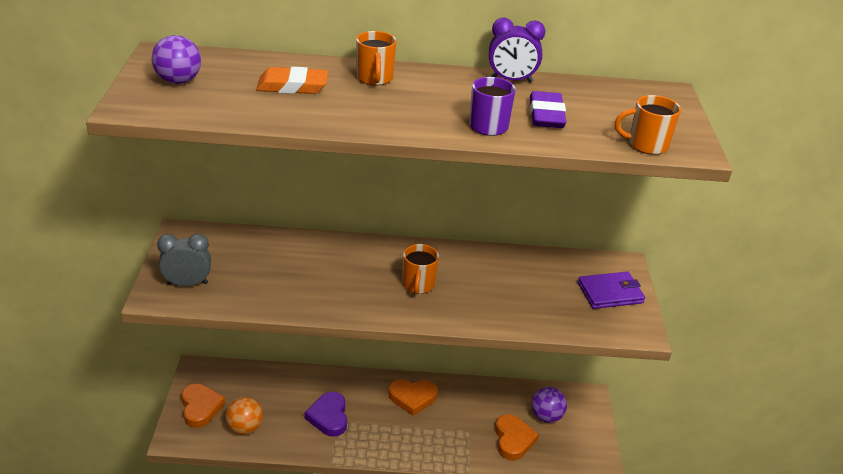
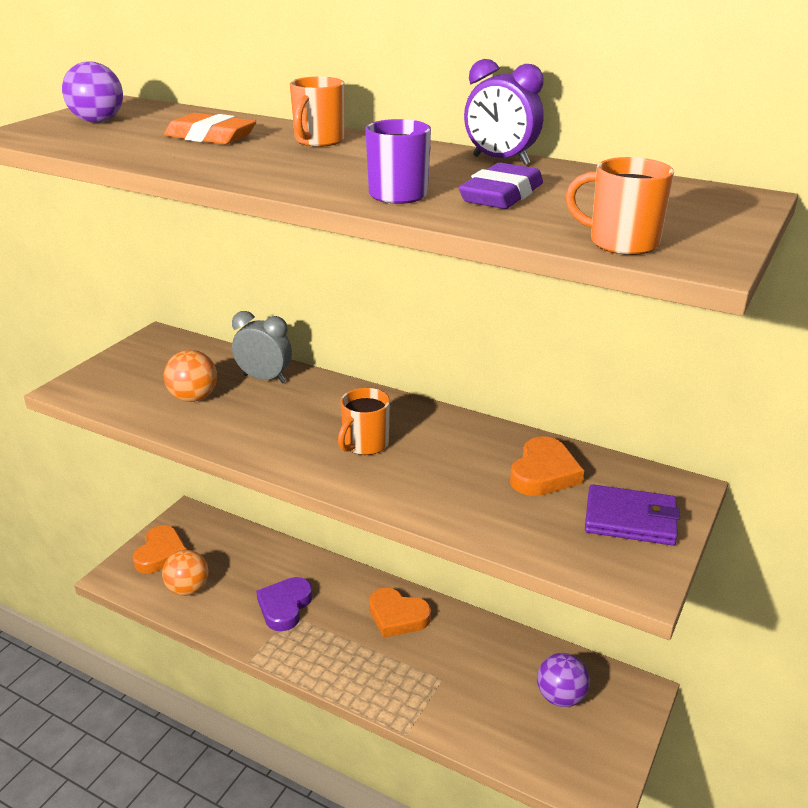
camera: 30 degrees right, 5 degrees down
grey clock [157,234,211,286] -> grey clock moved to [232,311,292,383]
orange heart [495,414,539,461] -> orange heart moved to [510,436,584,496]
none -> orange ball [164,350,217,402]

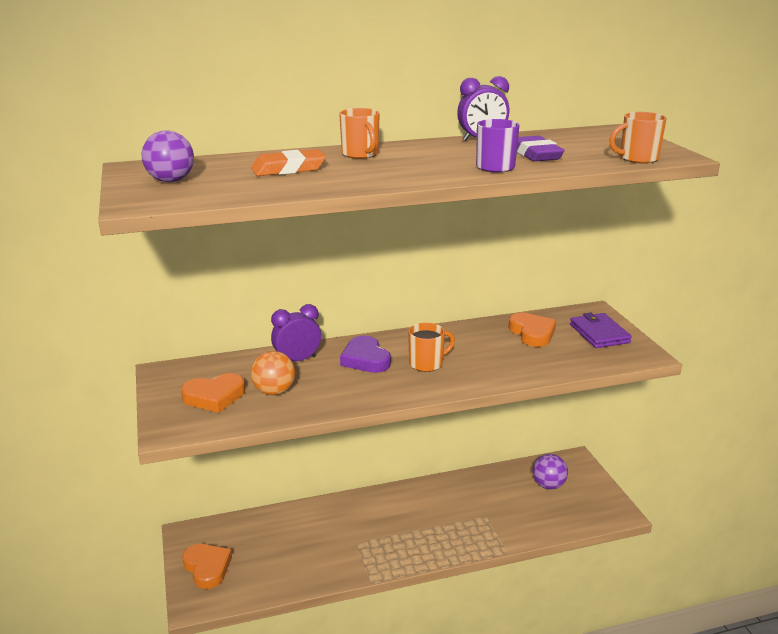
camera: 45 degrees left, 5 degrees down
orange ball [162,550,209,596] -> none
grey clock [232,311,292,383] -> purple clock [271,304,321,361]
purple heart [256,577,313,631] -> purple heart moved to [340,336,391,373]
orange mug [338,388,390,455] -> orange mug turned 105 degrees counterclockwise [408,323,455,372]
orange heart [369,588,431,638] -> orange heart moved to [181,373,245,413]
purple wallet [585,484,680,546] -> purple wallet turned 75 degrees counterclockwise [570,313,632,348]

